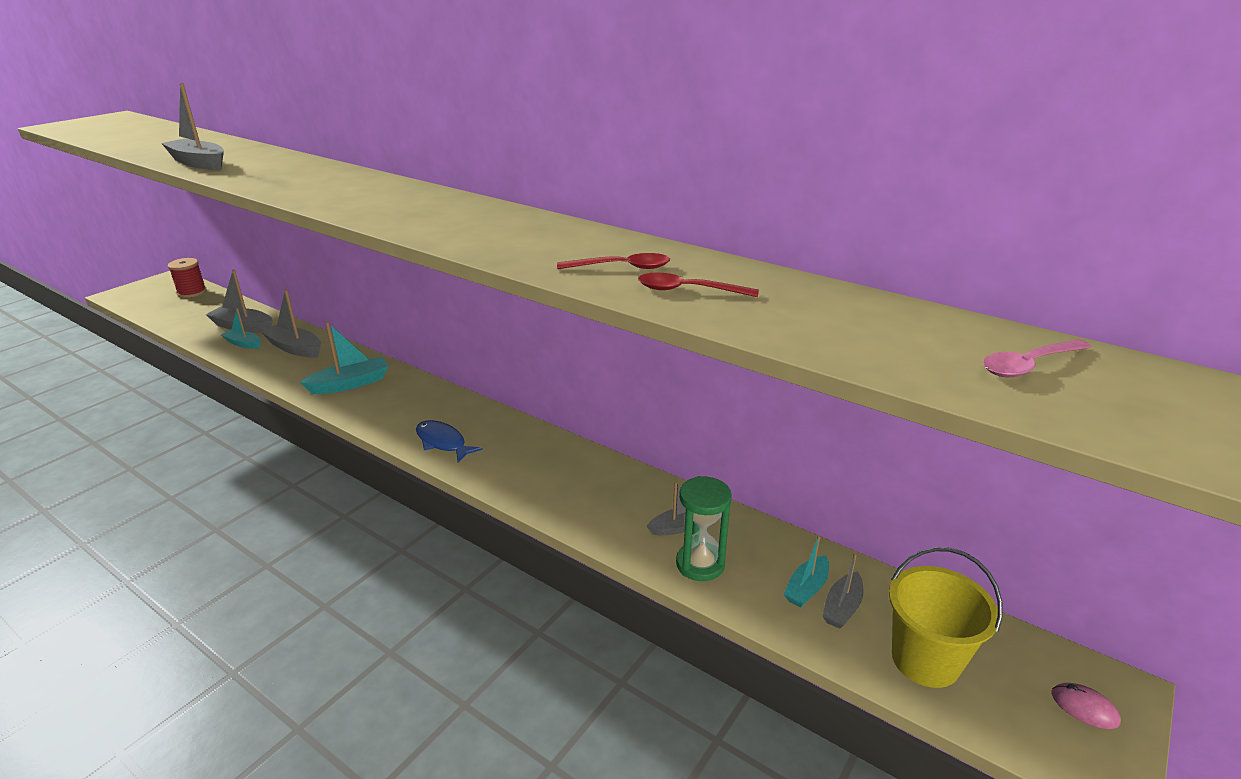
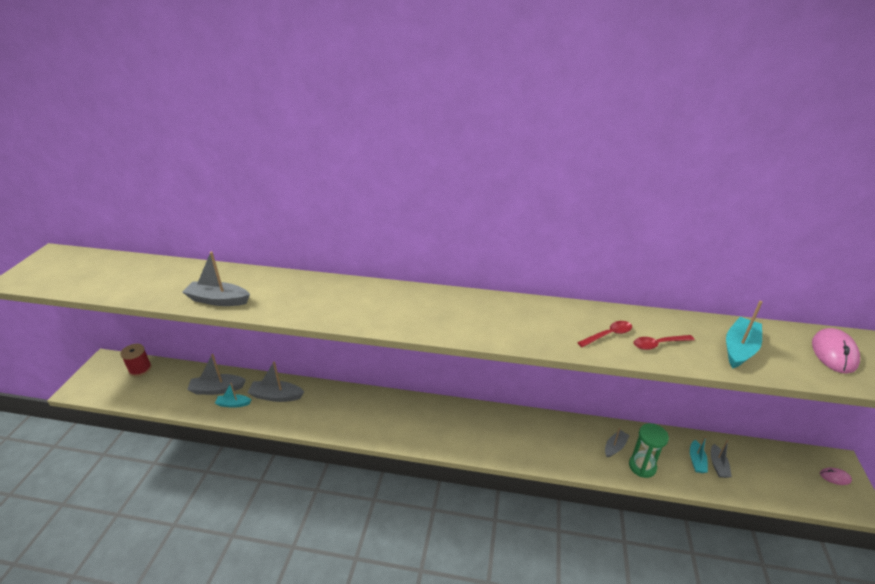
camera: 25 degrees left, 5 degrees up
turquoise boat [300,322,389,394] -> turquoise boat moved to [726,301,762,368]
blue fish [416,420,483,462] -> none
yellow bucket [889,547,1003,688] -> none
pink spoon [983,339,1091,377] -> pink mouse [812,328,860,374]

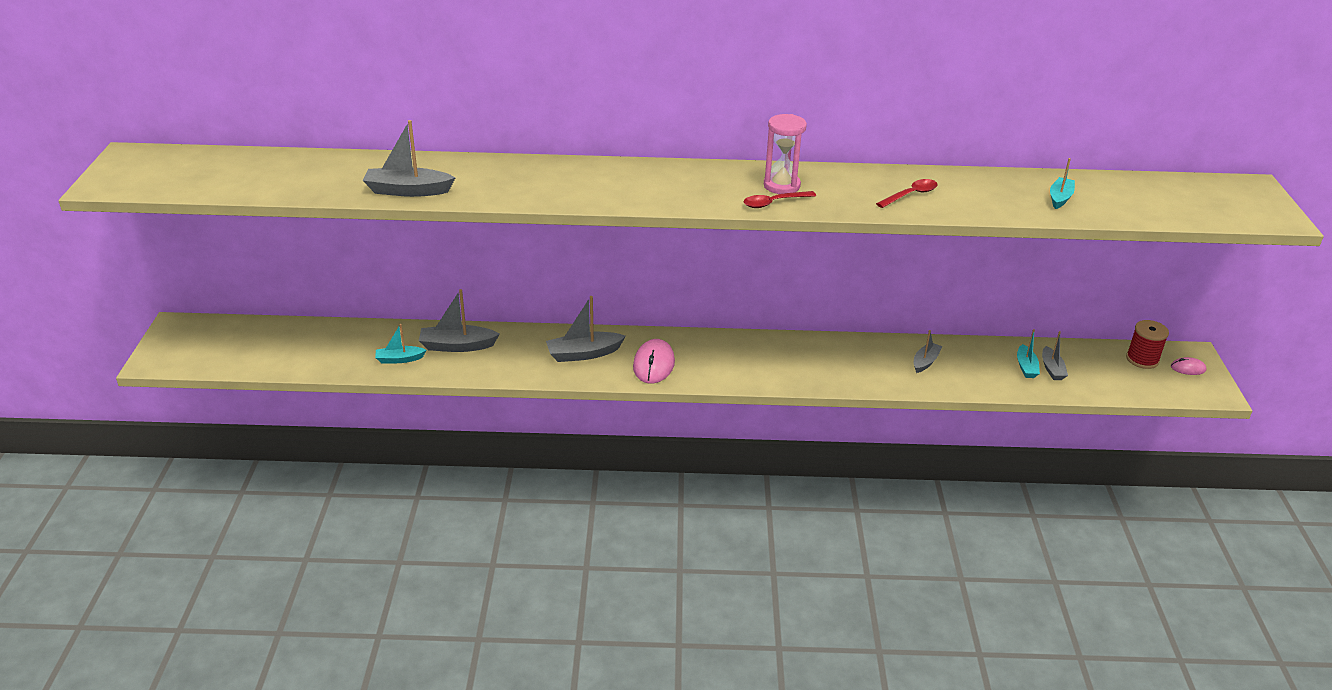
camera: 10 degrees left, 0 degrees up
red spool [120,344,152,377] -> red spool moved to [1126,320,1169,369]
grey boat [187,354,246,395] -> grey boat moved to [546,296,626,362]
green hourglass [629,423,669,478] -> none
red spoon [634,335,694,350] -> red spoon moved to [744,191,816,208]
turquoise boat [726,301,762,368] -> turquoise boat [1050,158,1075,209], size x0.62
pink mouse [812,328,860,374] -> pink mouse moved to [633,339,675,384]
none -> pink hourglass [764,114,807,194]

